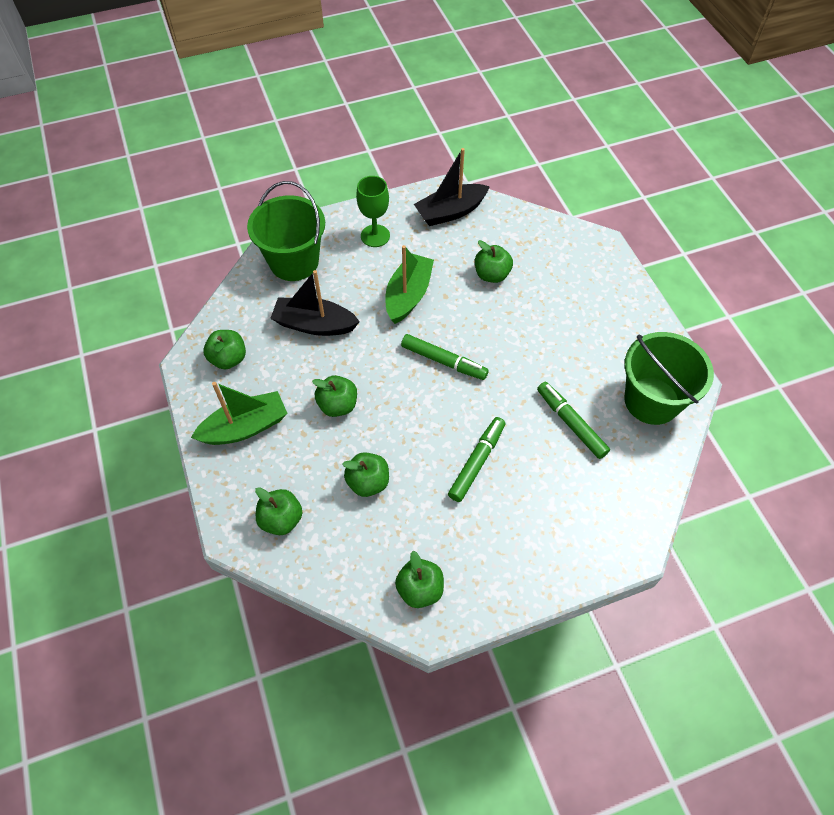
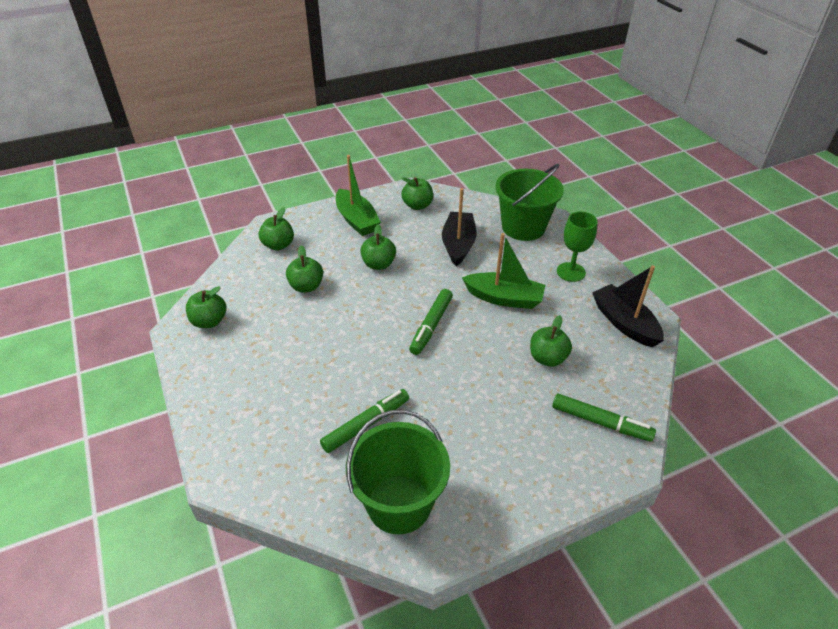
camera: 85 degrees right, 15 degrees down
green marker [448,417,506,502] -> green marker moved to [552,394,656,442]

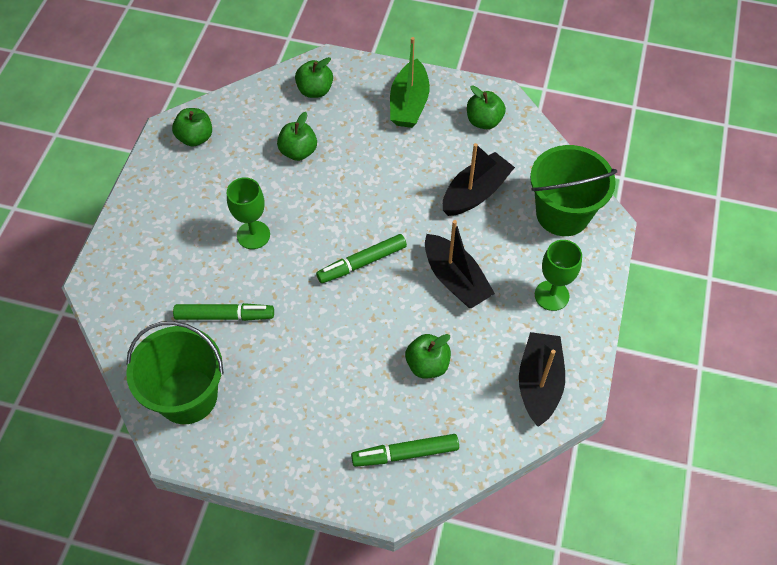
camera: 40 degrees right, 15 degrees up
green apple [360,224,396,270] -> none
green boat [462,233,545,309] -> black boat [425,220,495,308]
green marker [552,394,656,442] -> green marker turned 105 degrees clockwise [351,434,459,467]
none -> green goblet [227,177,270,249]

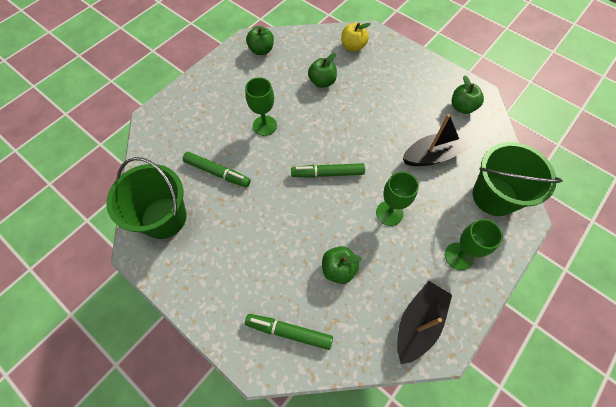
camera: 25 degrees right, 5 degrees up
green apple [295,57,333,98] -> yellow apple [341,23,371,52]
green boat [390,37,430,128] -> none
black boat [425,220,495,308] -> green goblet [376,171,419,226]

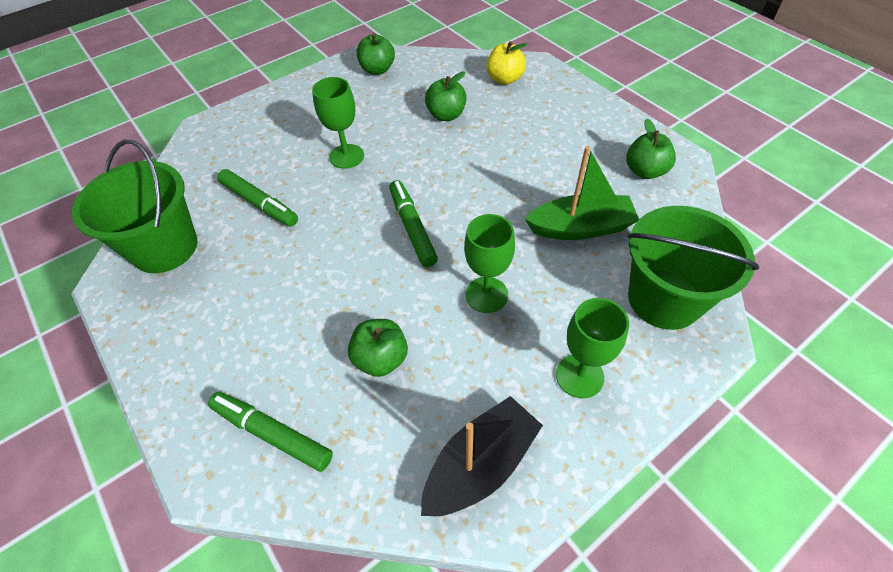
camera: 15 degrees right, 10 degrees down
green marker [291,163,365,178] -> green marker turned 60 degrees clockwise [389,180,438,267]
black boat [402,114,472,166] -> green boat [525,146,639,240]

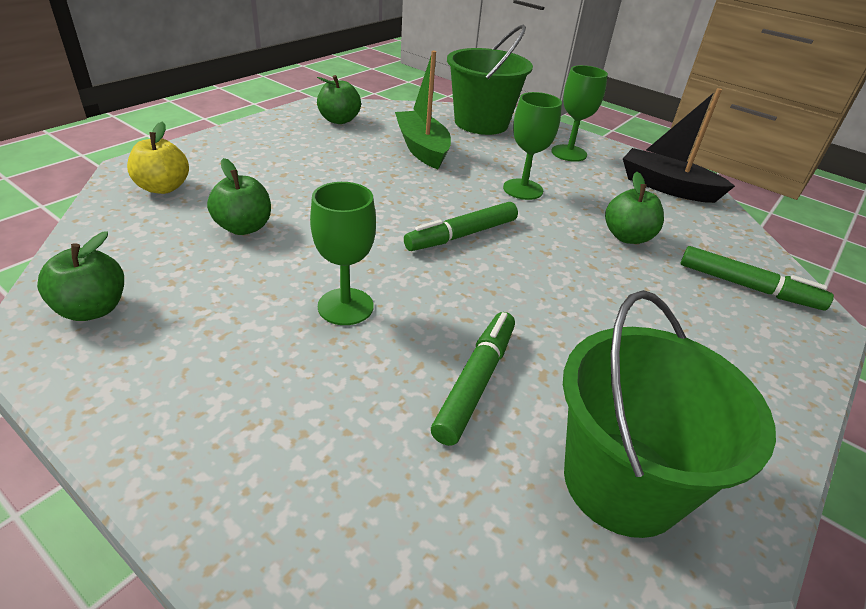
camera: 110 degrees left, 15 degrees down
green marker [208,392,333,472] -> green marker turned 75 degrees counterclockwise [681,246,834,310]

